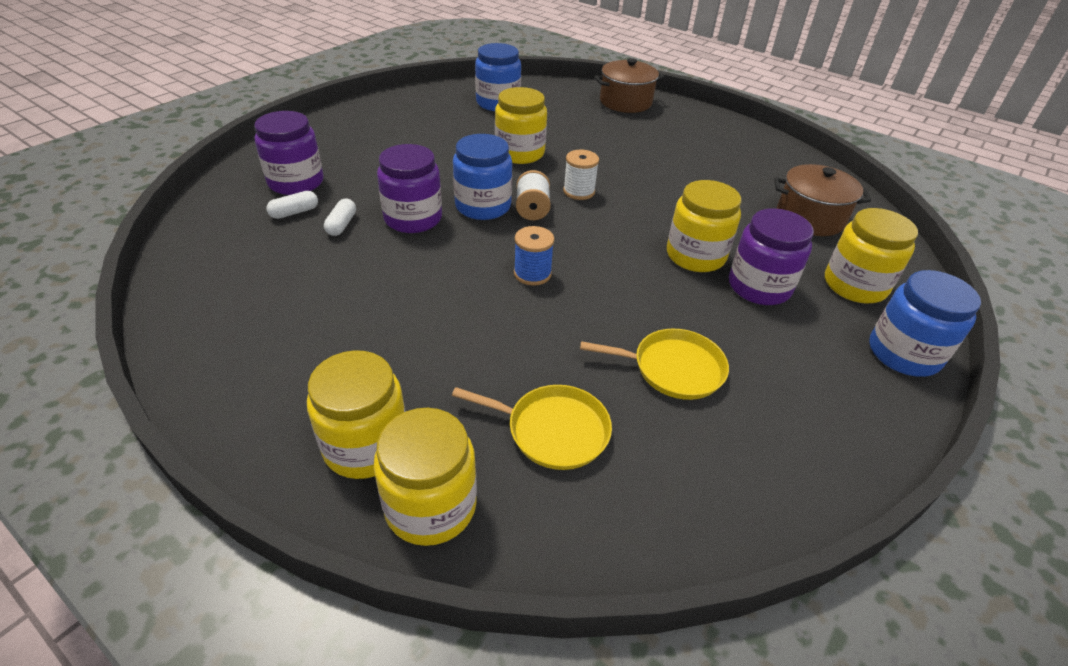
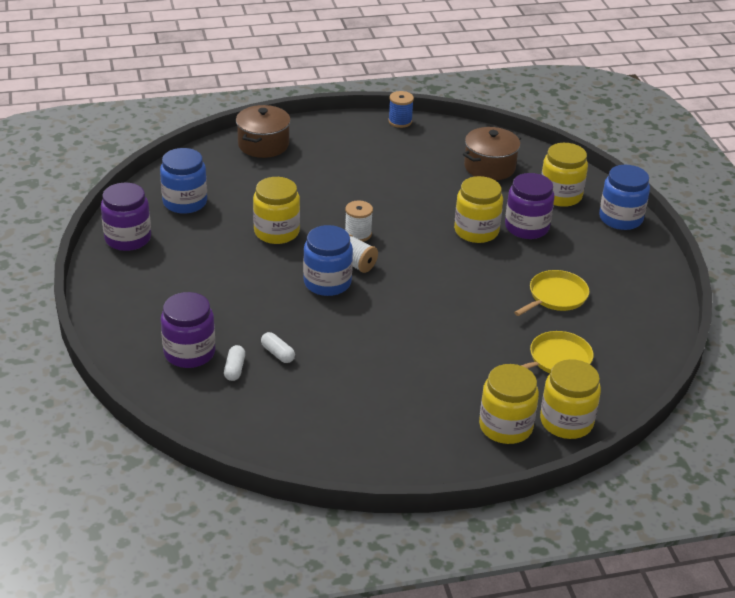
camera: 50 degrees left, 5 degrees down
purple jar [377,144,442,233] -> purple jar moved to [101,183,151,251]
blue spool [514,226,554,286] -> blue spool moved to [388,91,414,128]

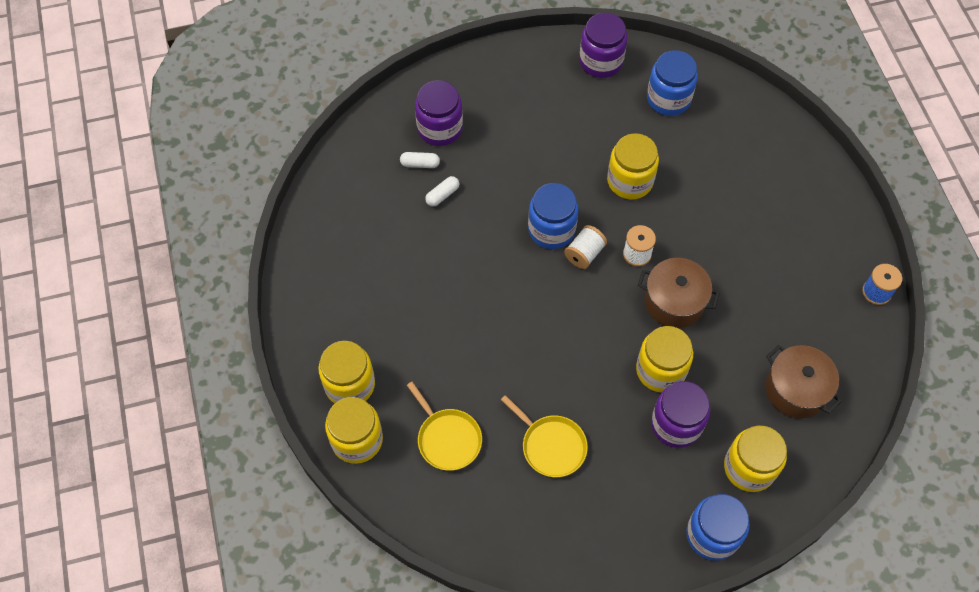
camera: 90 degrees right, 25 degrees up
brown pot [236,105,291,158] -> brown pot moved to [638,258,720,328]

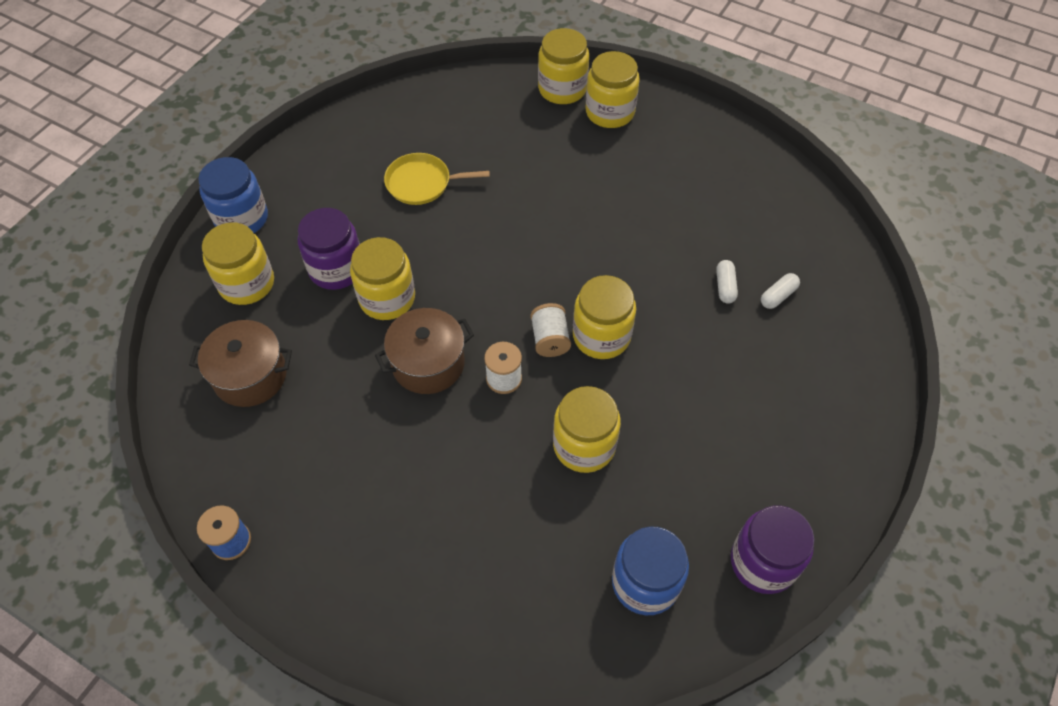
camera: 135 degrees right, 5 degrees down
yellow pan [407,382,482,471] -> none
purple jar [415,80,463,146] -> none
blue jar [528,183,579,249] -> yellow jar [573,275,636,359]

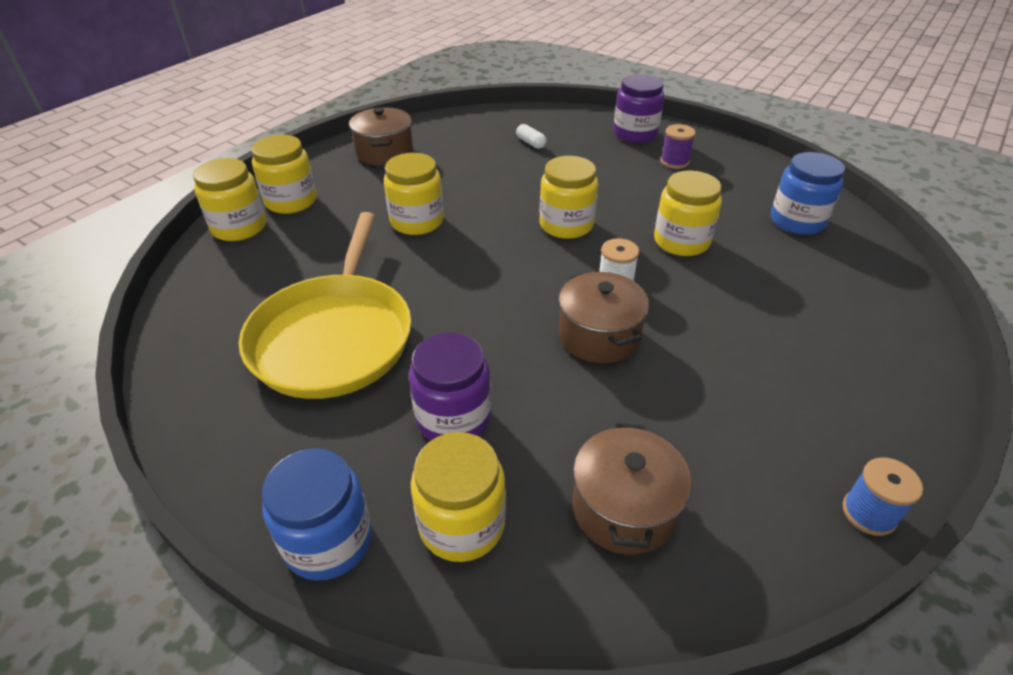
camera: 85 degrees left, 15 degrees down
yellow jar [350,237,415,320] -> yellow jar moved to [384,153,444,235]
yellow pan [384,153,490,205] -> yellow pan [239,212,411,399], size x1.99
white spool [530,303,571,357] -> none
white capsule [716,260,738,304] -> none
purple jar [731,506,814,594] -> purple jar moved to [613,74,664,143]
none -> brown pot [349,107,413,166]
none -> purple spool [660,124,696,169]

